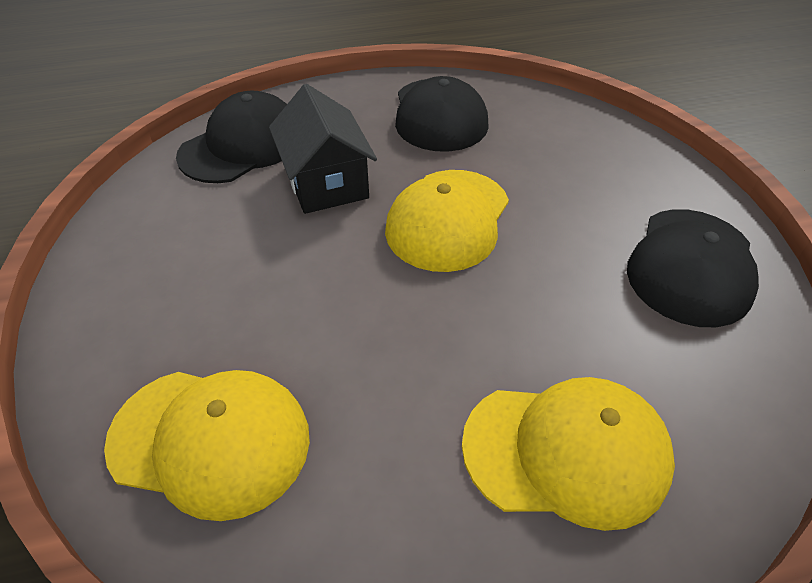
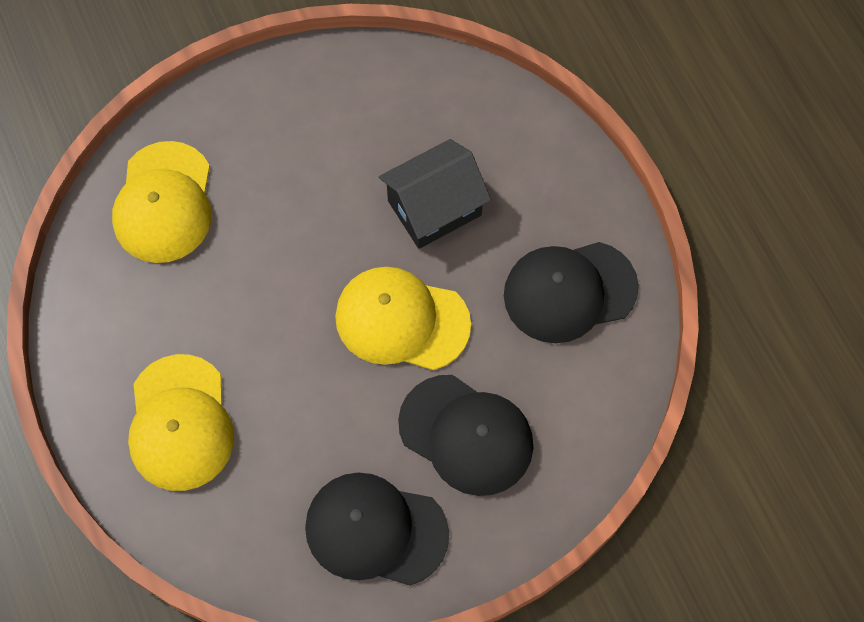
camera: 80 degrees right, 20 degrees up
black cap [176,90,287,183] -> black cap moved to [398,375,533,496]

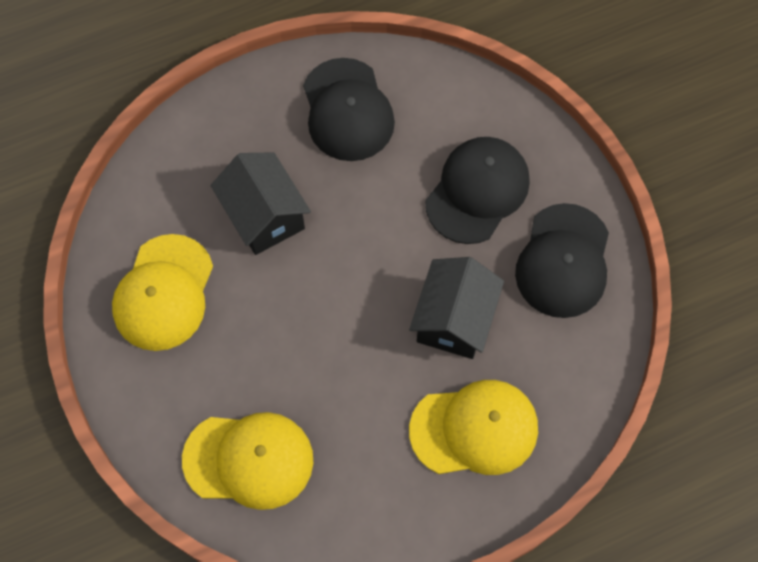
camera: 90 degrees left, 0 degrees up
yellow cap [335,267,471,370] -> yellow cap moved to [112,234,213,351]
none -> black house [409,257,504,359]

